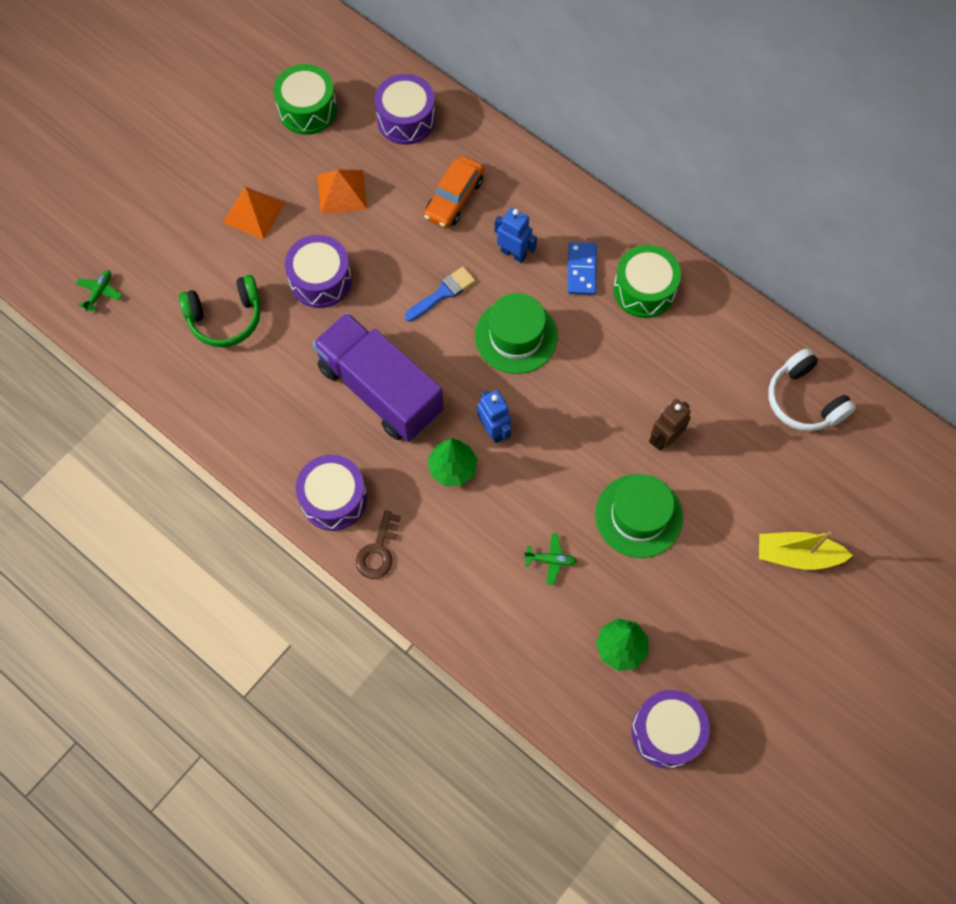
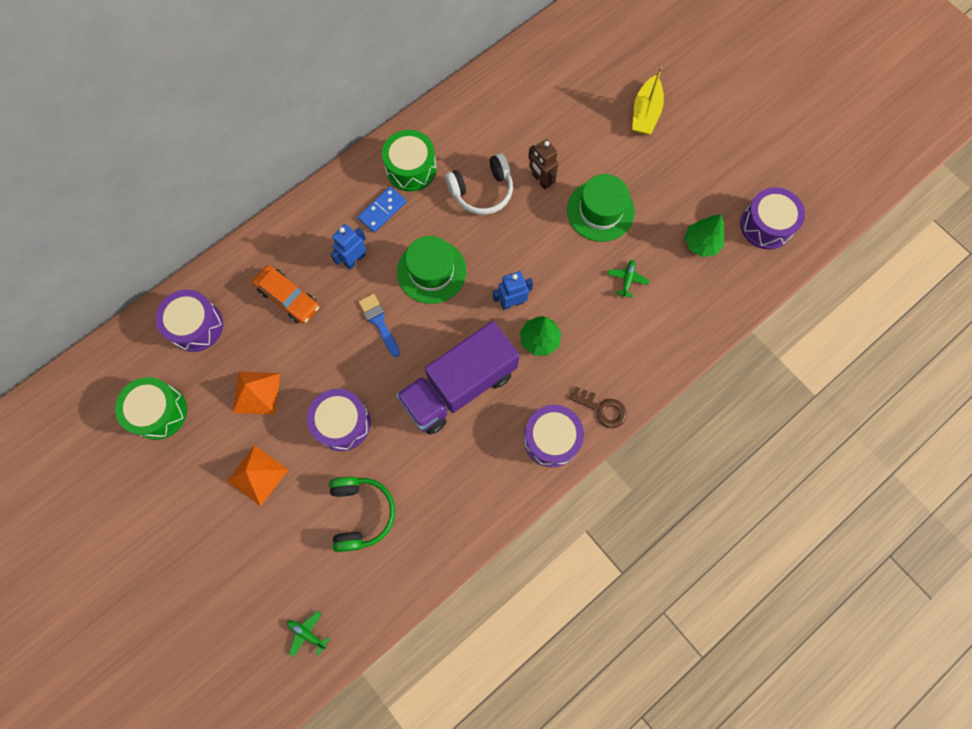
camera: 80 degrees left, 5 degrees up
blue domino [568,242,597,295] -> blue domino turned 60 degrees counterclockwise [358,186,406,233]
white headphones [768,348,856,431] -> white headphones moved to [445,153,513,215]

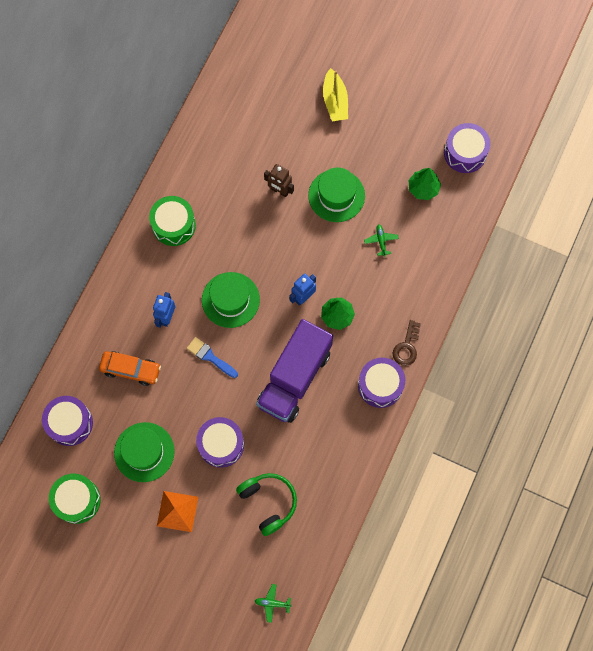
camera: 25 degrees left, 0 degrees up
orange pyramid [233,371,280,415] -> green hat [114,422,175,482]
blue domino [358,186,406,233] -> none
white headphones [445,153,513,215] -> none
brown key [569,387,627,428] -> brown key turned 105 degrees clockwise [393,320,421,366]

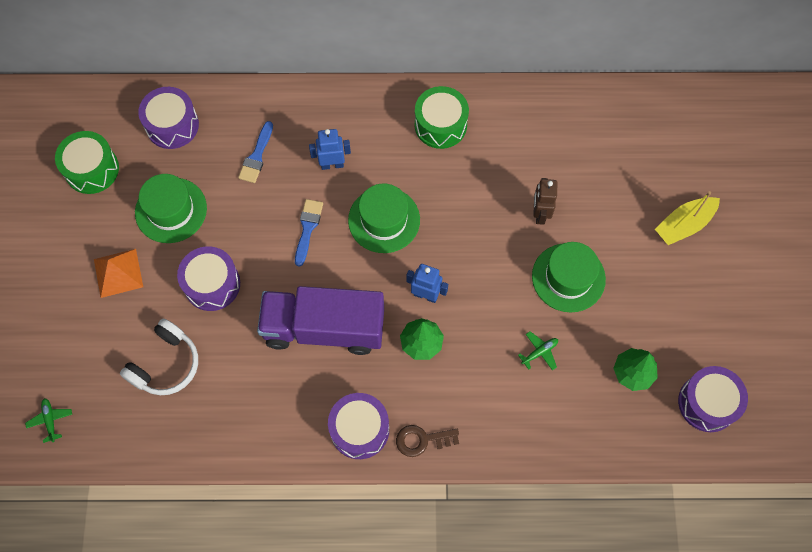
camera: 65 degrees right, 5 degrees down
orange car [99,351,161,386] -> blue brush [238,121,273,183]
green headphones [236,473,297,536] -> white headphones [120,319,198,395]

